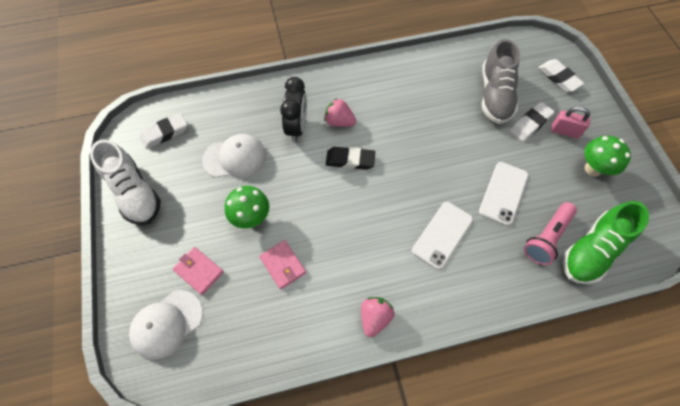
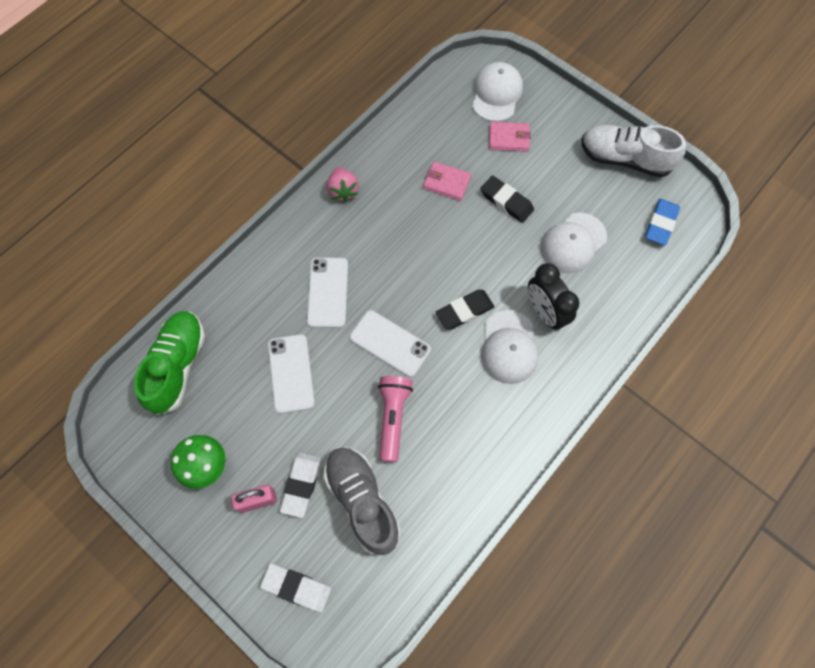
camera: 145 degrees right, 5 degrees up
white eraser [140,113,187,149] -> blue eraser [645,199,680,245]
green mushroom [225,186,269,229] -> black eraser [481,175,534,223]
pink strawberry [324,98,356,127] -> white cap [481,310,538,384]
pink flashlight [524,202,577,265] -> pink flashlight moved to [378,376,413,462]
none -> white phone [350,310,431,377]

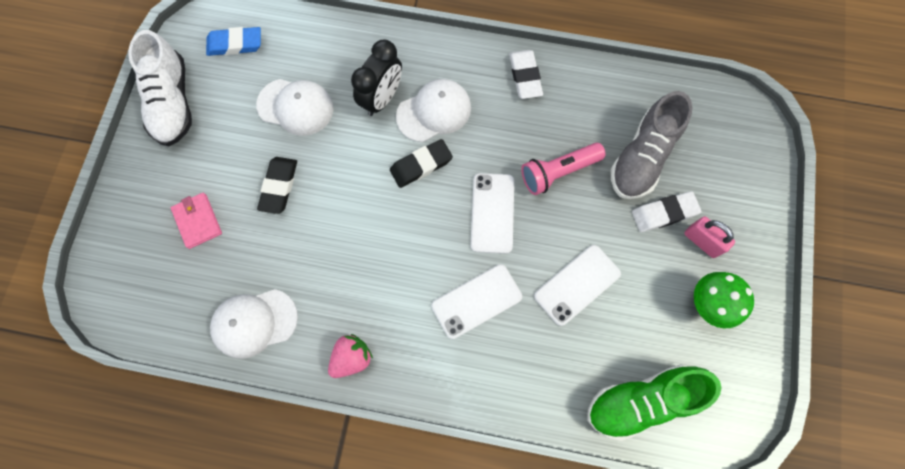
camera: 120 degrees left, 5 degrees up
white eraser [260,563,331,612] -> white eraser moved to [509,50,543,99]
pink wallet [423,162,471,201] -> none
black eraser [436,290,494,330] -> black eraser turned 60 degrees counterclockwise [390,139,453,188]
white cap [472,62,523,122] -> white cap moved to [210,289,298,359]

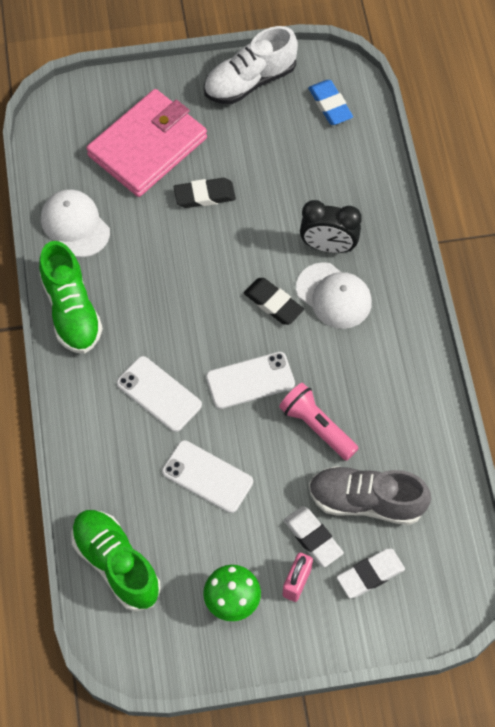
camera: 70 degrees right, 10 degrees down
pink wallet [171,193,222,249] -> pink wallet [86,89,207,197], size x2.23
white cap [256,79,334,136] -> none
pink strawberry [328,334,373,378] -> green shoe [39,241,103,354]
white eraser [509,50,543,99] -> white eraser moved to [337,548,405,598]

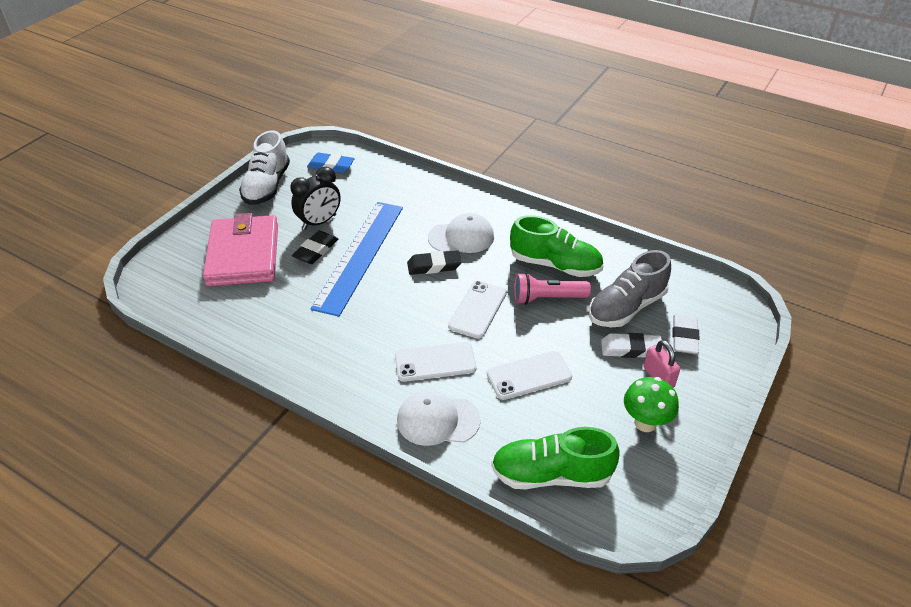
camera: 50 degrees left, 20 degrees down
green shoe [39,241,103,354] -> green shoe moved to [510,215,604,277]
white cap [41,190,110,257] -> white cap moved to [397,390,481,446]
black clock [300,200,362,253] -> black clock moved to [290,167,341,230]
none -> blue ruler [310,202,403,317]

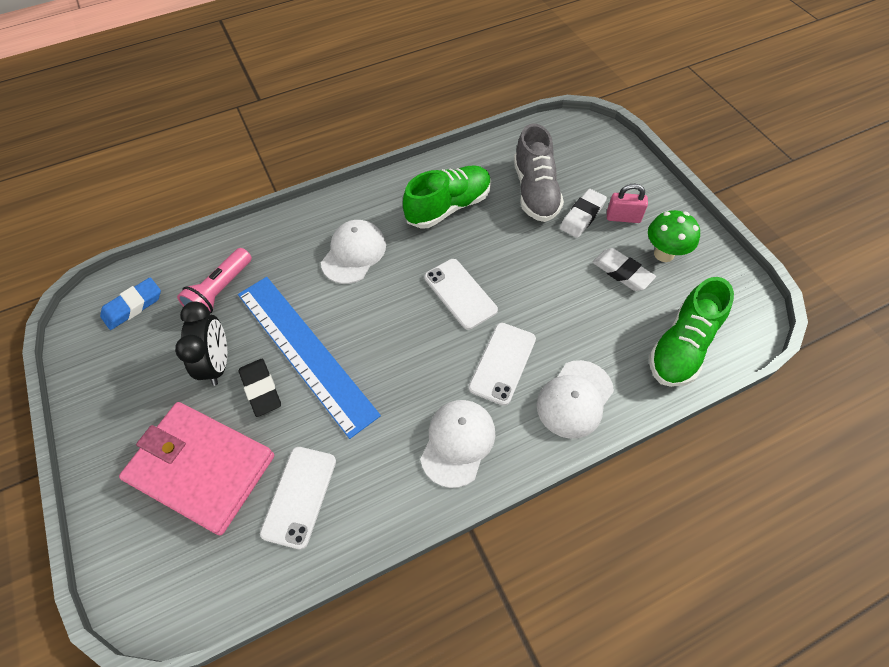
camera: 55 degrees left, 15 degrees up
white shoe [239,130,290,205] -> none
black eraser [407,250,462,275] -> none
white phone [487,351,572,400] -> white phone moved to [260,447,336,550]
pink flashlight [514,273,591,305] -> pink flashlight moved to [177,248,252,314]
white eraser [672,314,700,354] -> white eraser moved to [593,248,656,291]
none -> white cap [420,400,495,488]

